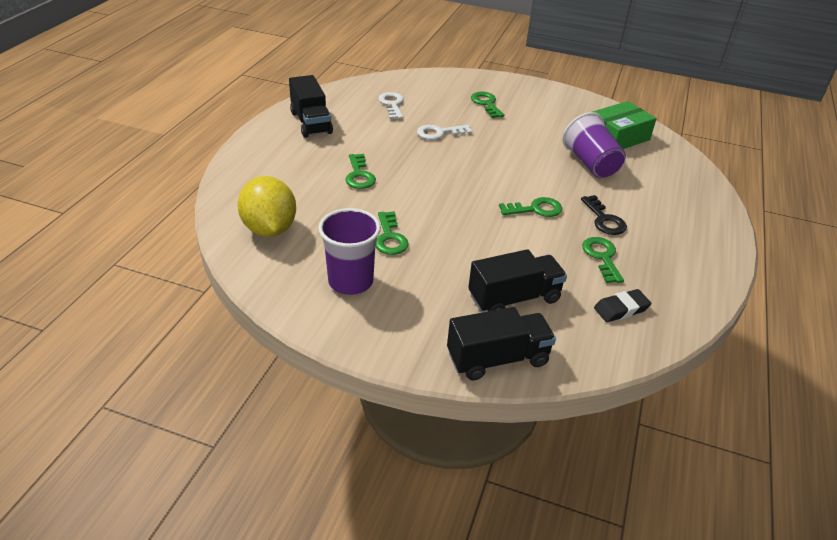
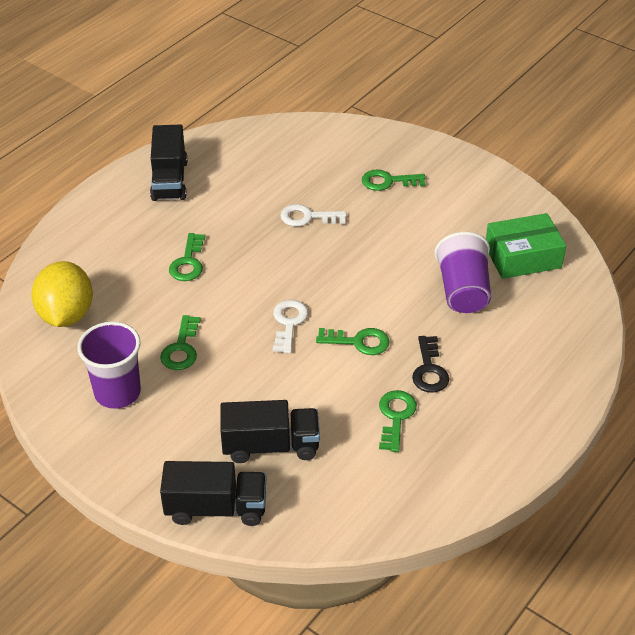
camera: 20 degrees right, 5 degrees up
white key [378,92,404,119] -> white key moved to [273,300,308,353]
green key [471,92,504,118] -> green key turned 90 degrees counterclockwise [362,169,425,191]
black eraser [594,289,651,322] -> none

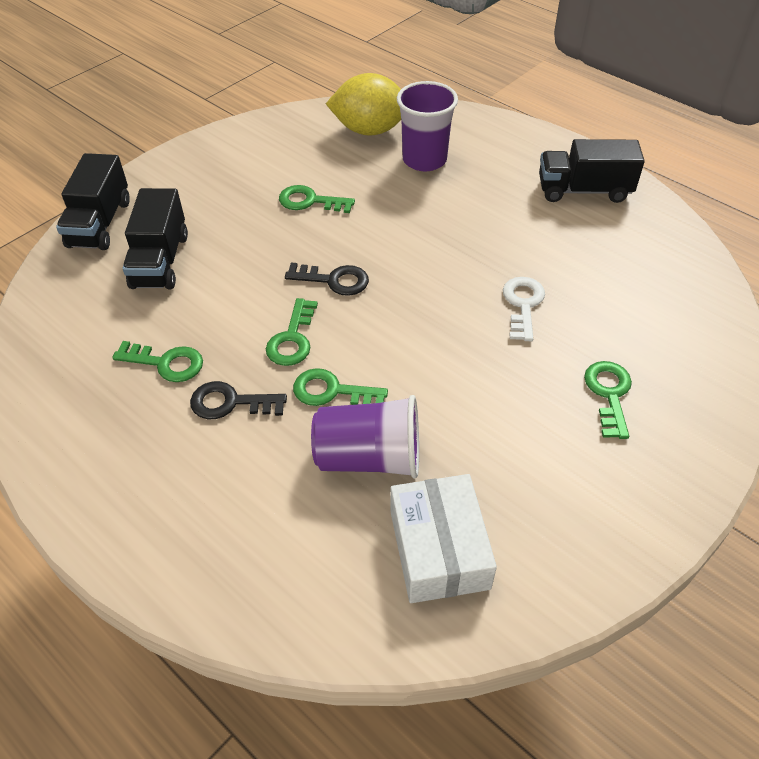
camera: 95 degrees right, 5 degrees up
purple cup [77,322,141,409] -> purple cup moved to [397,81,458,171]
green key [169,233,205,281] -> green key moved to [293,368,388,406]
white key [273,300,308,353] -> black key [285,263,369,296]
green box [486,213,566,279] -> white box [390,474,497,603]

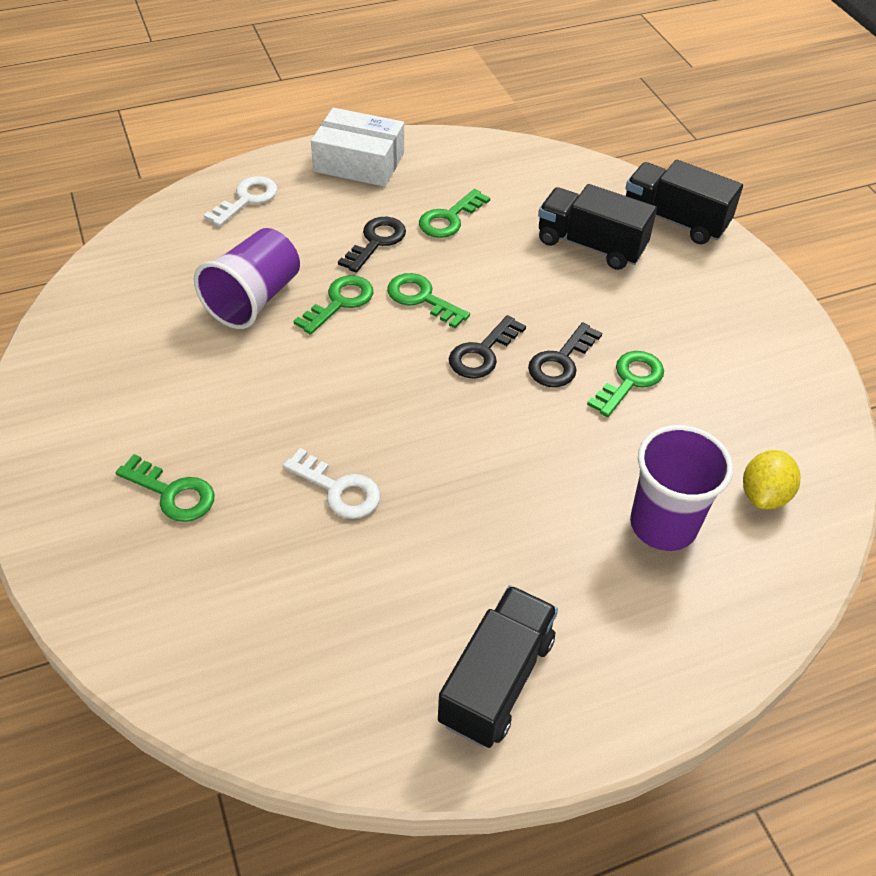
camera: 115 degrees right, 0 degrees up
yellow lemon [326,73,401,136] -> yellow lemon [743,450,800,509], size x0.60
white box [390,474,497,603] -> white box moved to [311,108,404,187]
none -> white key [204,176,278,227]
none -> black key [528,322,602,387]

